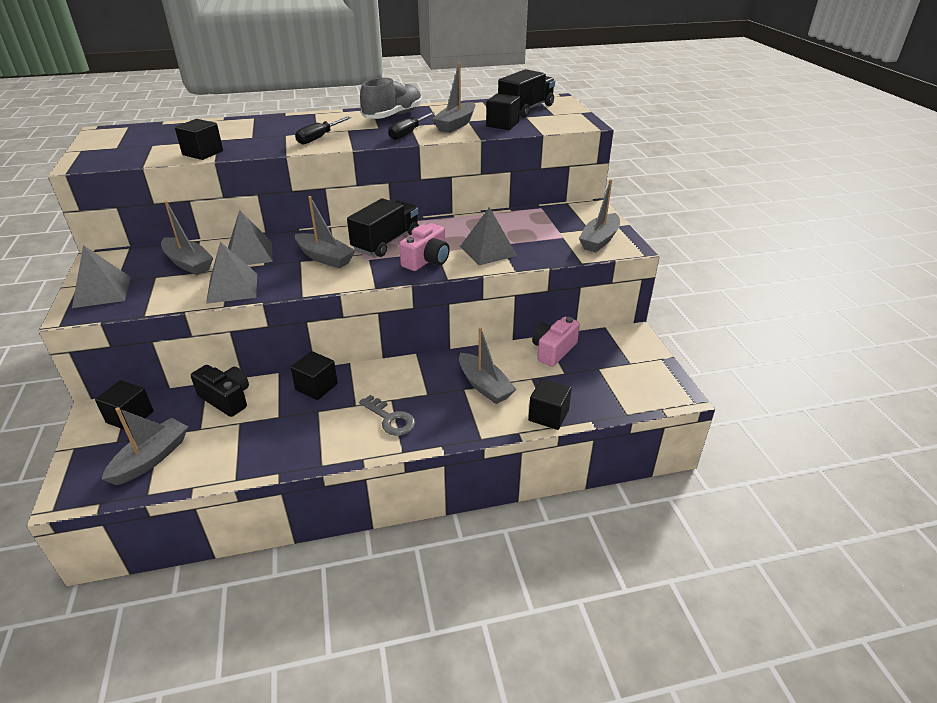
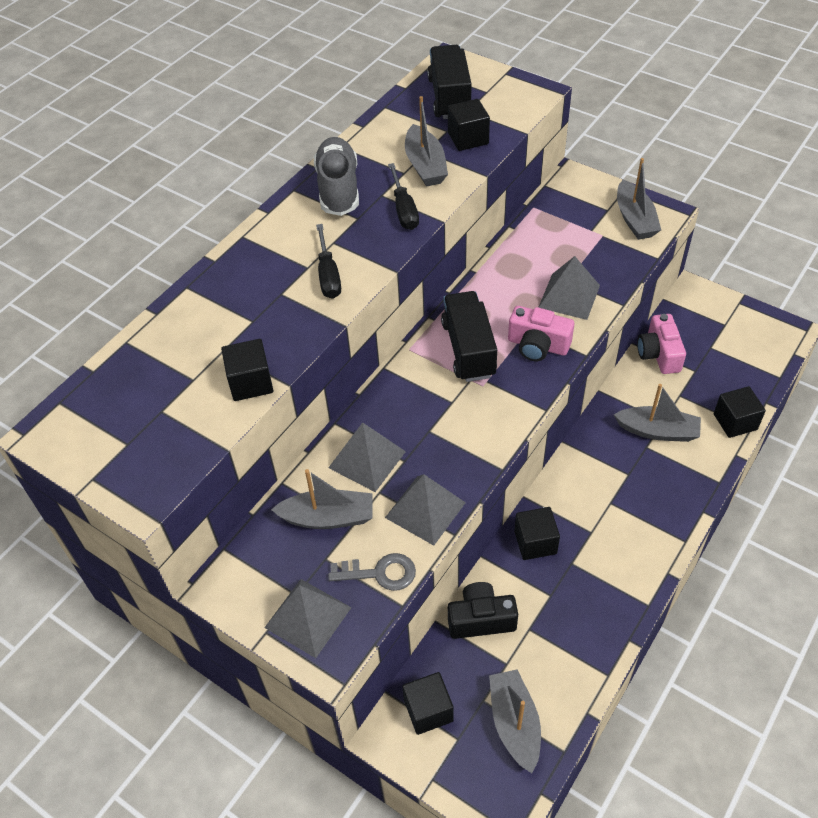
camera: 40 degrees left, 15 degrees up
grey boat [295,196,355,269] -> none
grey key [359,395,415,436] -> grey key moved to [328,553,416,591]
pink camera [399,223,450,271] -> pink camera turned 120 degrees clockwise [508,306,574,361]

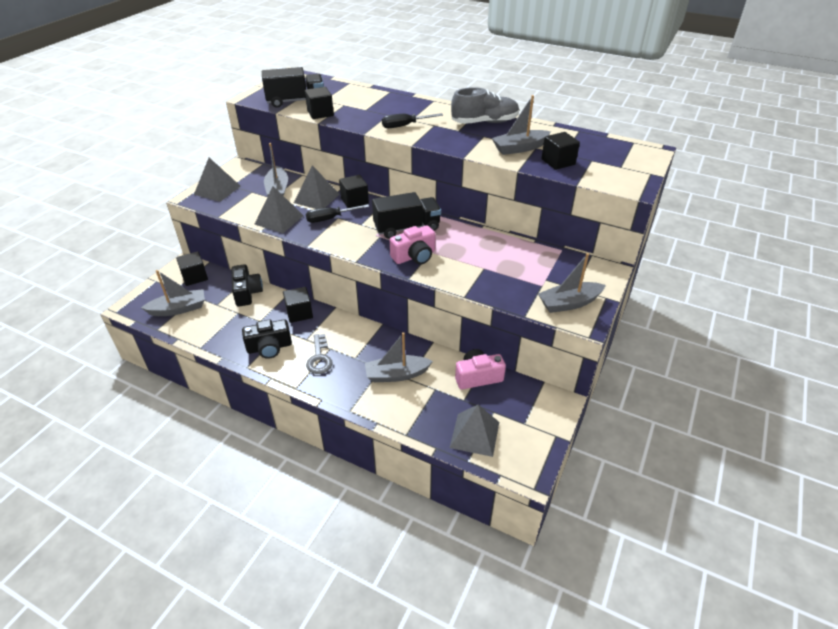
camera: 80 degrees right, 10 degrees down
grey key [328,553,416,591] -> grey key moved to [306,334,333,374]
black screwdriver [388,163,419,230] -> black screwdriver moved to [306,204,369,223]
black truck [427,45,472,119] -> black truck moved to [262,67,324,108]
pink camera [508,306,574,361] -> pink camera turned 135 degrees counterclockwise [390,225,436,265]
grey pyramid [538,256,600,320] -> grey pyramid moved to [450,405,499,457]
grey boat [614,384,701,442] -> grey boat turned 75 degrees clockwise [365,332,433,382]
black cube [714,386,766,438] -> black cube moved to [339,175,369,208]
none -> black camera [242,319,292,359]

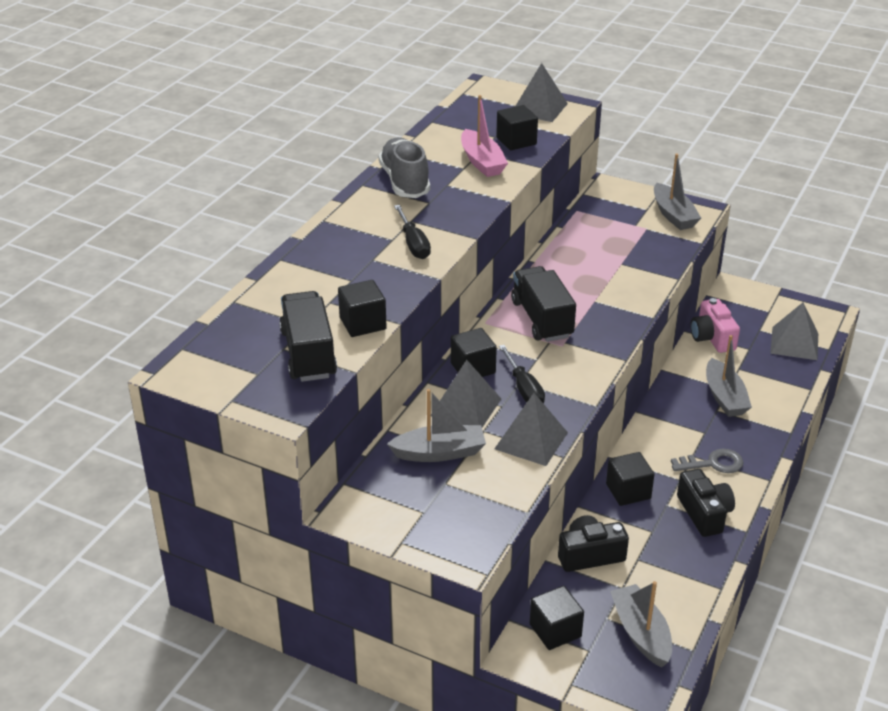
camera: 90 degrees left, 5 degrees down
grey pyramid [194,158,240,202] -> grey pyramid moved to [515,63,568,122]
pink camera [390,225,436,265] -> none
grey boat [492,95,551,155] -> pink boat [461,95,508,177]

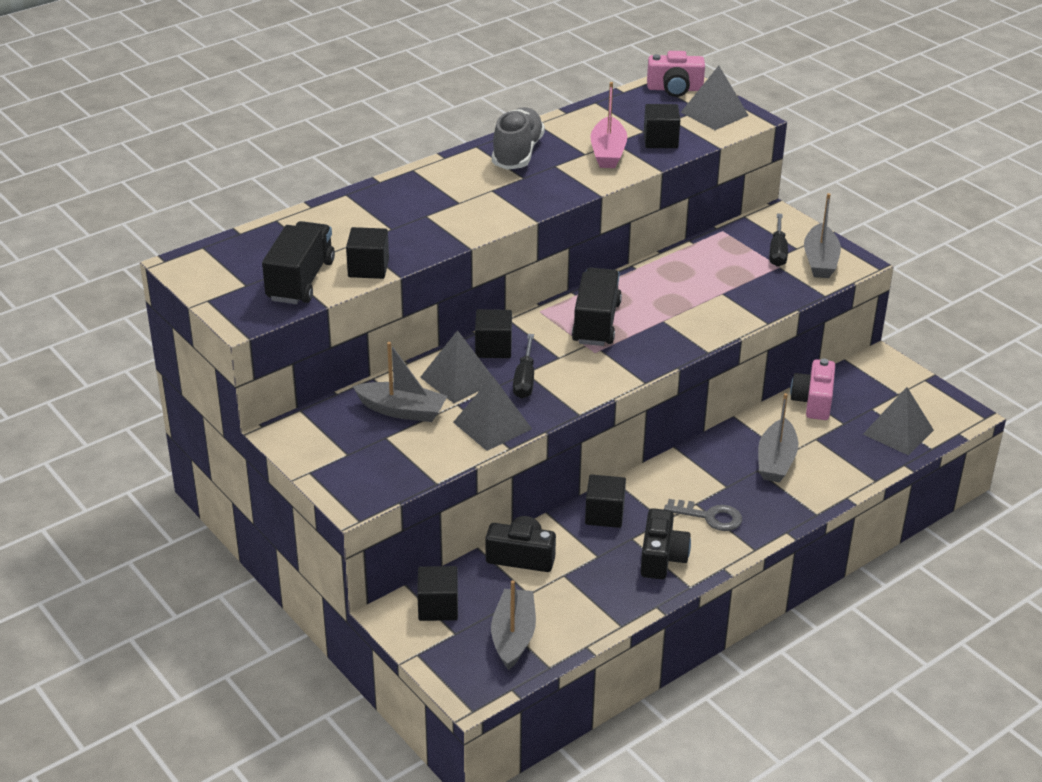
camera: 25 degrees right, 0 degrees up
black screwdriver [394,205,431,259] -> black screwdriver moved to [769,213,788,267]
none -> pink camera [647,51,705,97]

